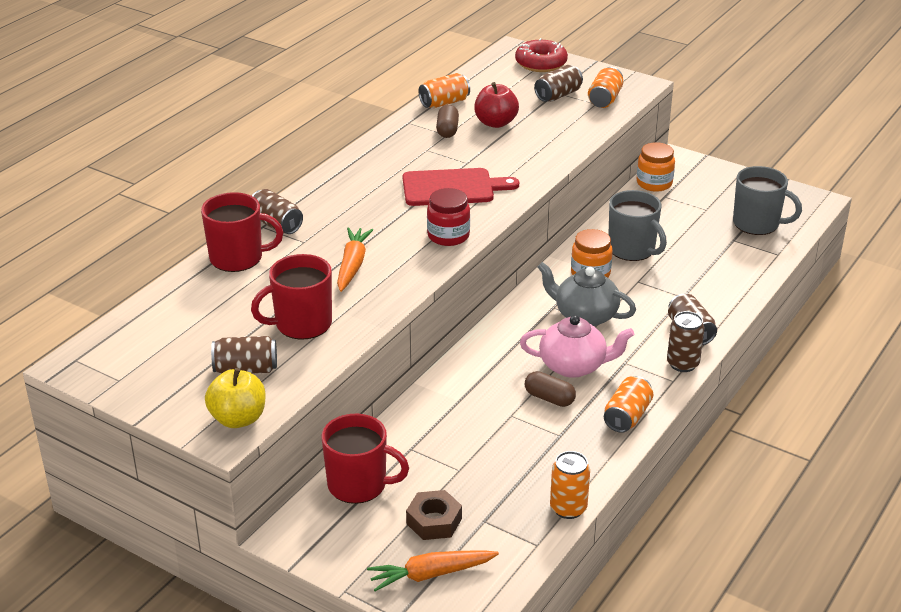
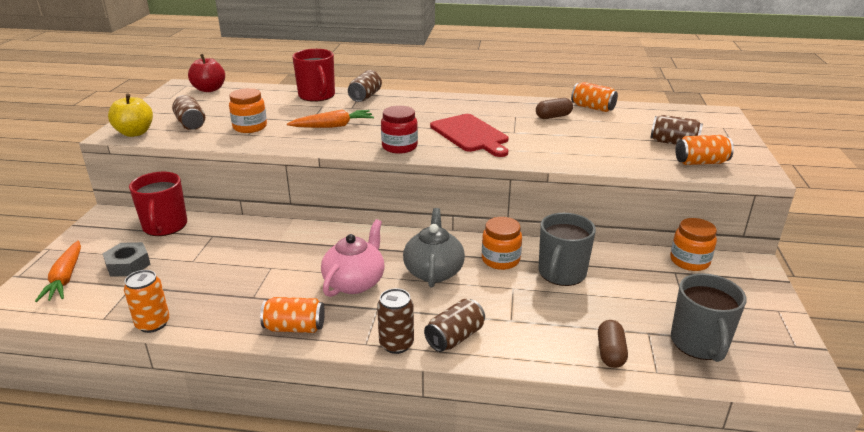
camera: 65 degrees right, 5 degrees down
red mug [251,254,332,339] -> orange jar [229,88,267,133]
orange carrot [367,550,499,591] -> orange carrot turned 150 degrees counterclockwise [35,241,81,302]
brown nut [406,490,462,540] -> grey nut [102,242,151,277]
red apple [474,82,519,128] -> red apple moved to [188,54,225,92]
red donut [515,38,568,72] -> none
pink teapot [520,315,634,378] -> pink teapot turned 135 degrees counterclockwise [321,219,385,297]
brown capsule [525,371,576,407] -> brown capsule moved to [598,320,628,368]

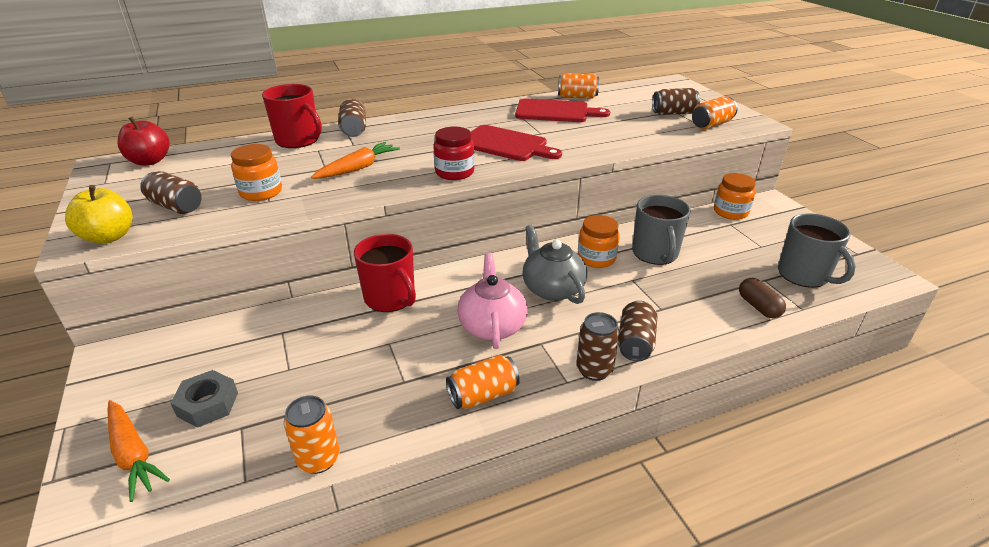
camera: 30 degrees left, 5 degrees up
red mug [129,172,187,236] -> red mug moved to [354,234,416,312]
brown capsule [536,98,573,119] -> red cutting board [515,98,610,122]

